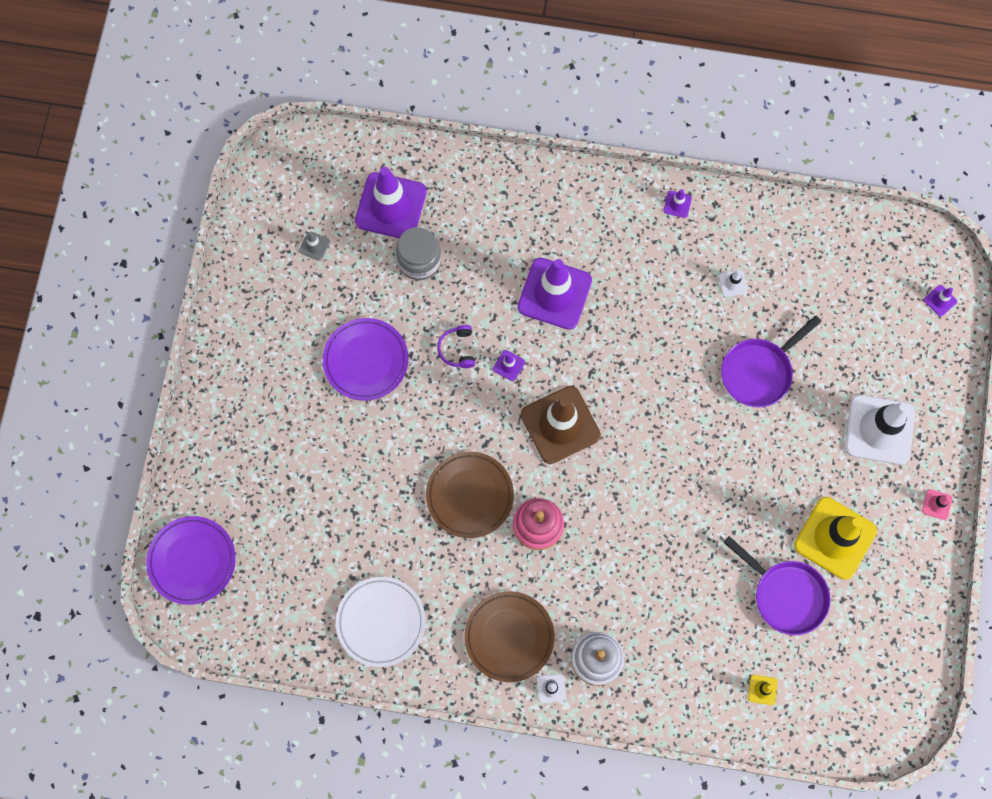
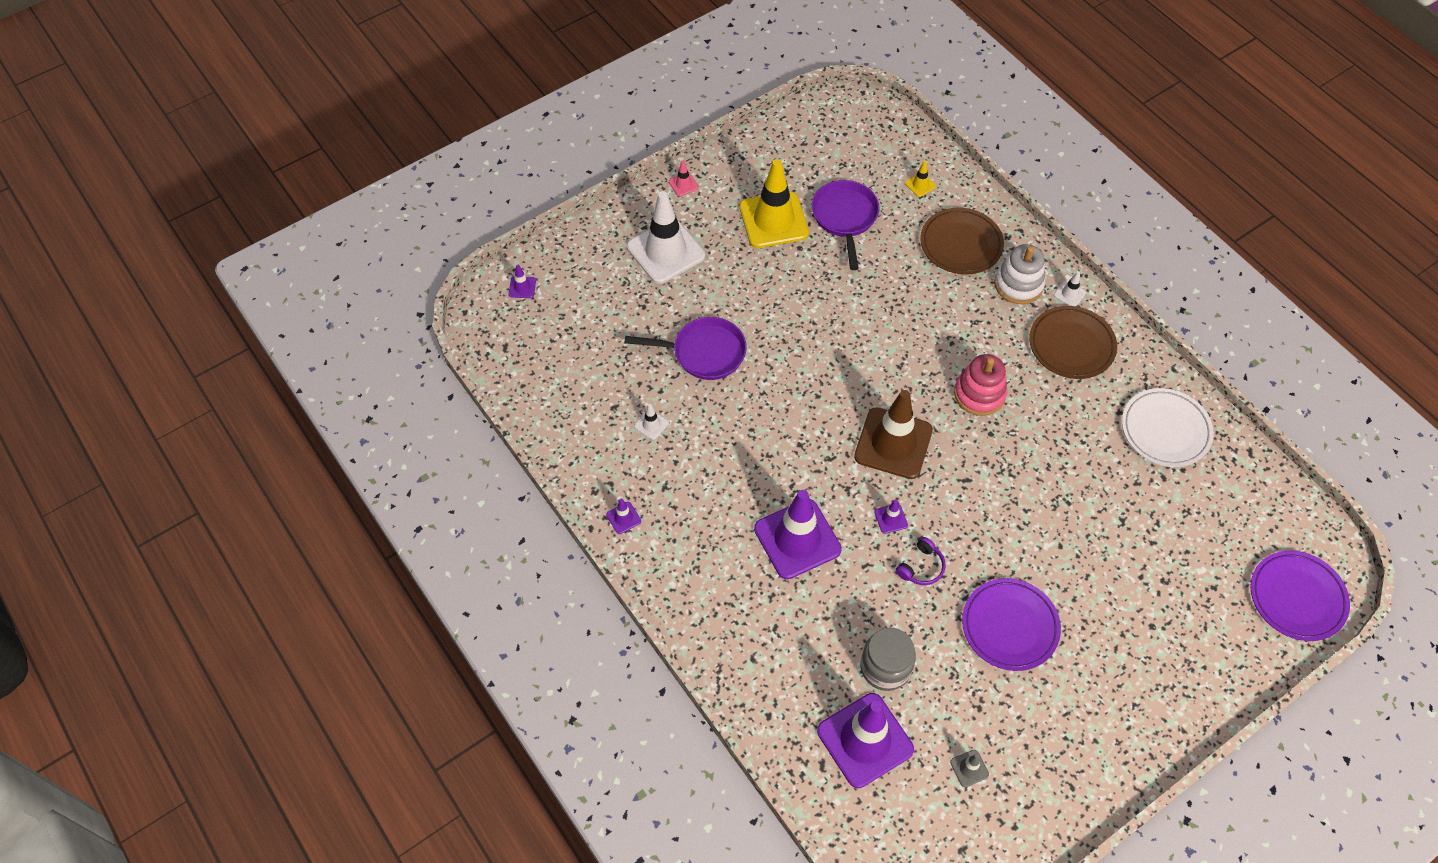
camera: 135 degrees left, 15 degrees down
brown plate [426,452,514,538] -> brown plate moved to [920,208,1004,274]

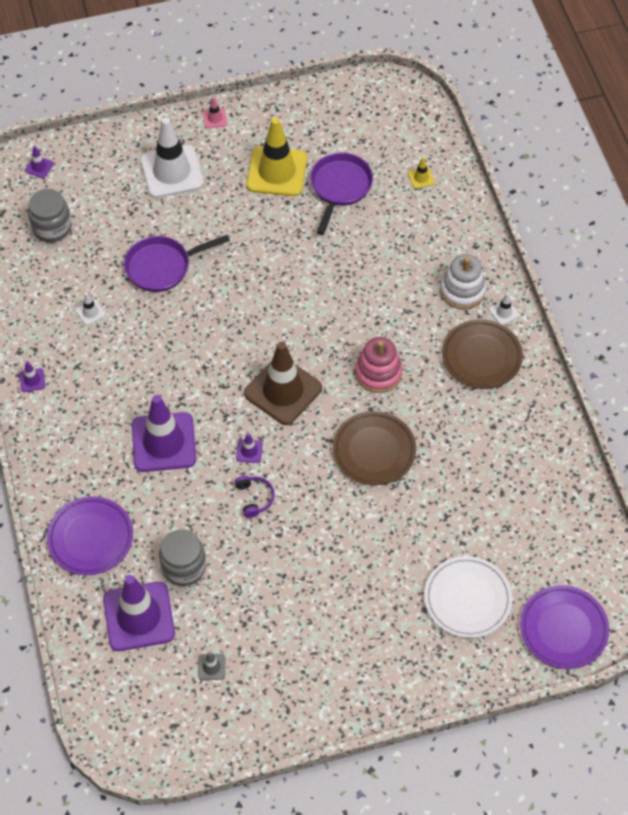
camera: 20 degrees right, 0 degrees up
purple pan [624,317,747,380] -> purple pan turned 135 degrees clockwise [124,235,230,292]
purple headphones [896,537,946,585] -> purple headphones turned 75 degrees counterclockwise [235,476,275,518]
brown plate [920,208,1004,274] -> brown plate moved to [333,411,416,485]
purple plate [962,578,1061,671] -> purple plate moved to [47,497,133,575]
white plate [1122,388,1214,467] -> white plate moved to [424,556,512,638]
none -> grey jar [28,189,72,242]

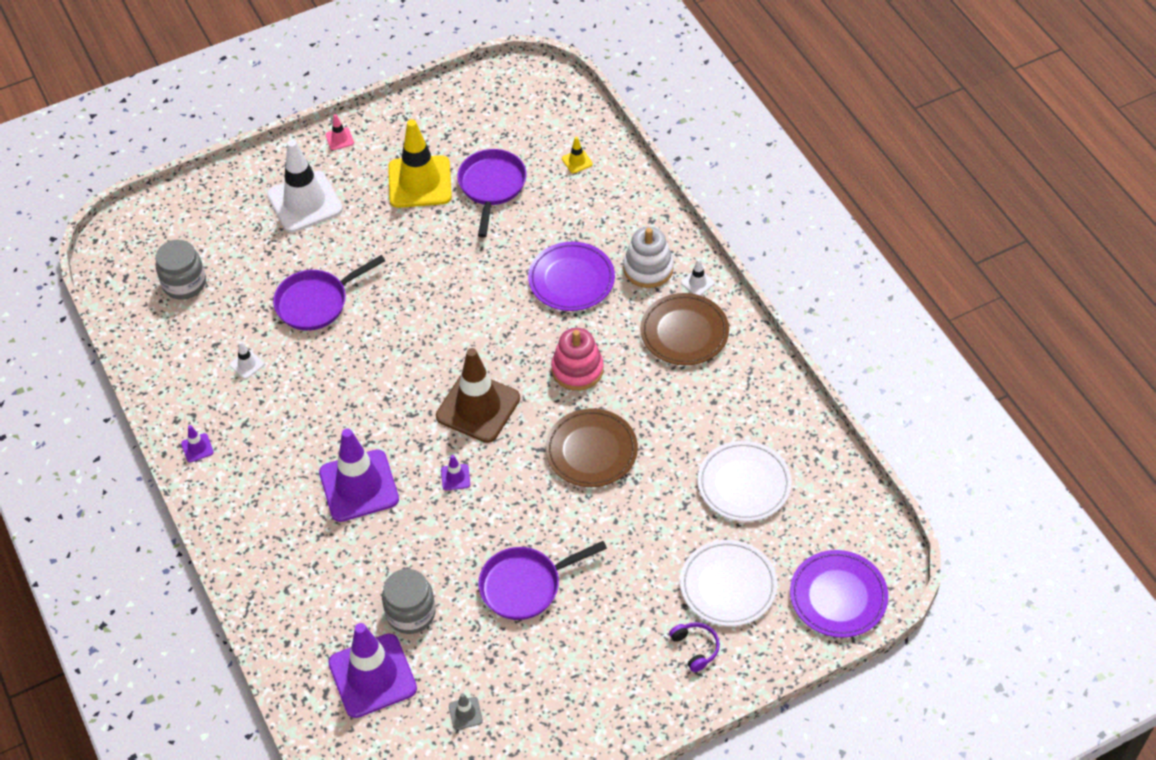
camera: 10 degrees left, 5 degrees down
purple traffic cone [25,146,53,178] -> none
purple plate [47,497,133,575] -> purple plate moved to [528,242,615,311]
purple headphones [235,476,275,518] -> purple headphones moved to [669,622,720,672]
none -> purple pan [478,541,607,620]
none -> white plate [698,441,792,522]

